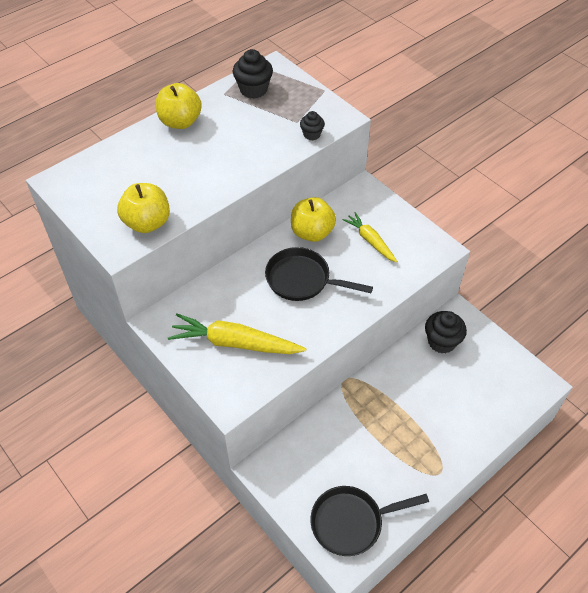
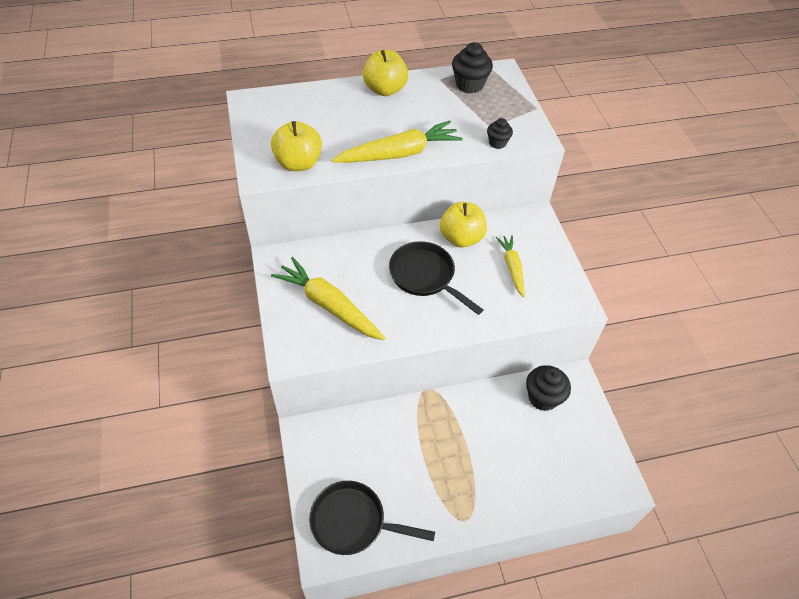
camera: 25 degrees right, 0 degrees up
none -> yellow carrot [331,121,463,163]

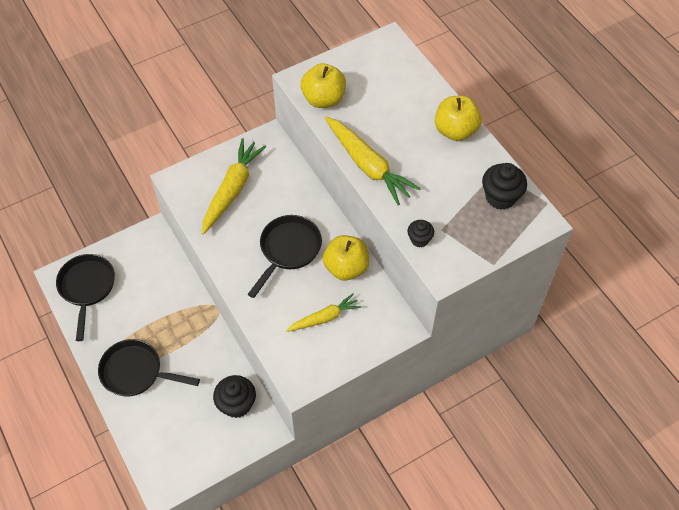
camera: 75 degrees right, 5 degrees up
none -> black pan [98,339,200,397]

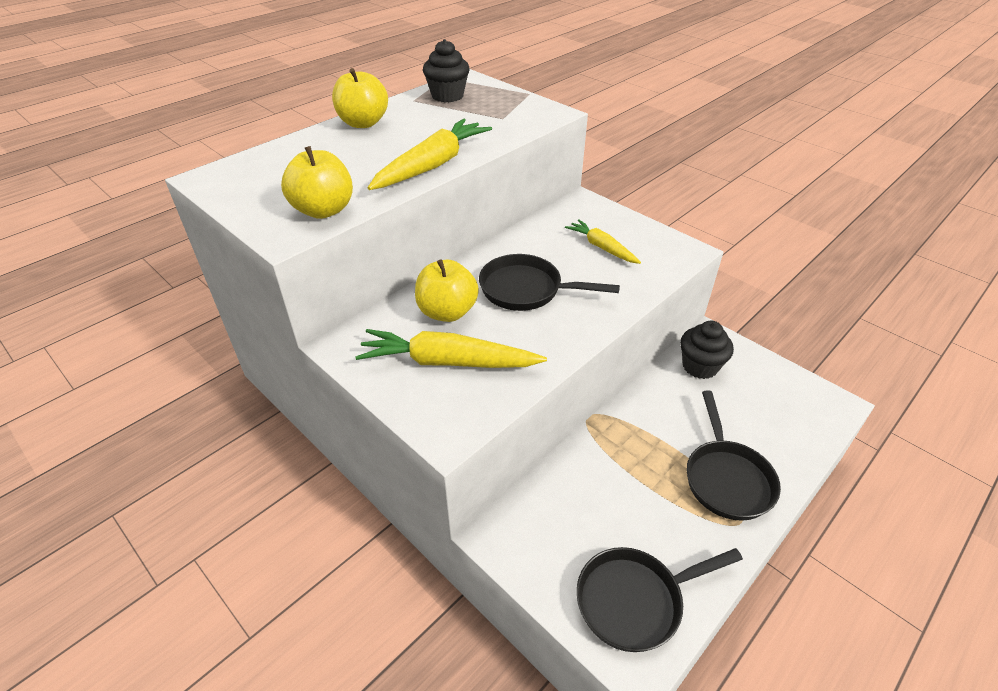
camera: 105 degrees left, 15 degrees down
yellow apple [323,235,369,281] -> yellow apple moved to [415,259,479,322]
black cupcake [408,220,434,247] -> none

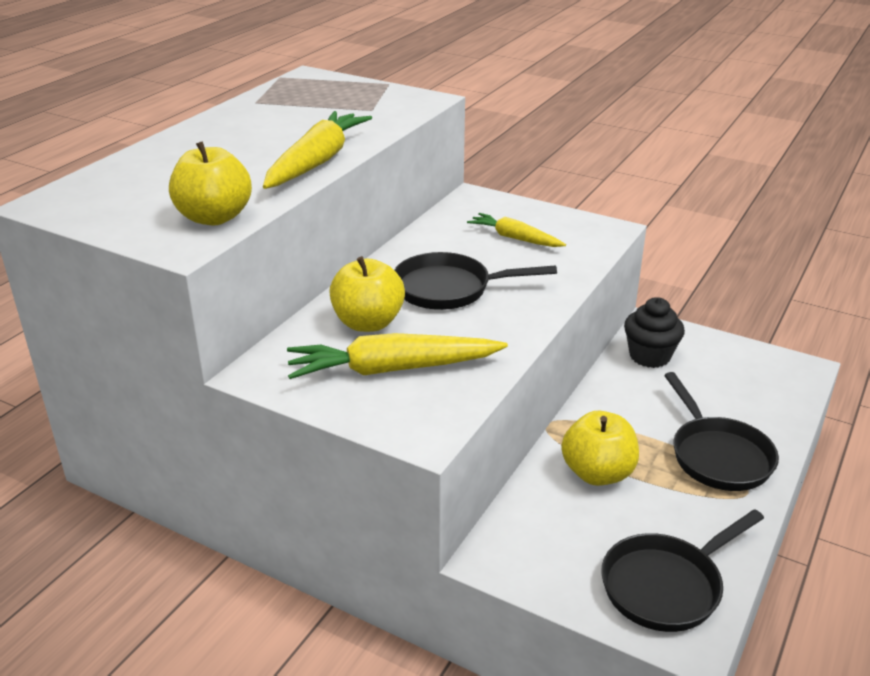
camera: 15 degrees left, 10 degrees down
yellow apple [332,68,388,128] -> yellow apple moved to [561,411,639,486]
black cupcake [423,39,470,103] -> none

